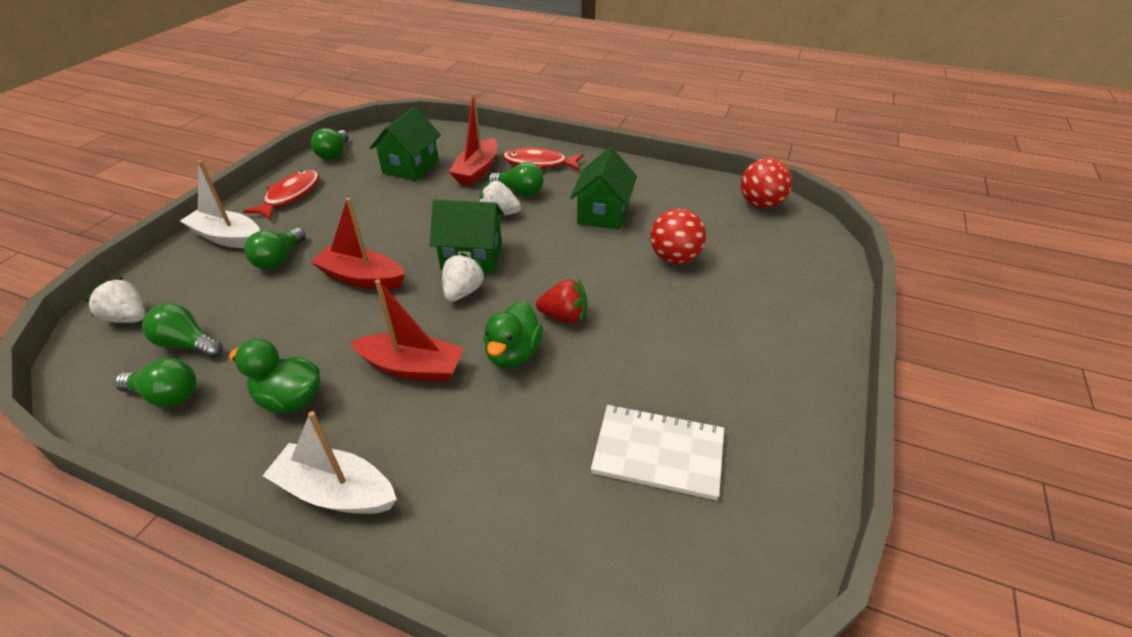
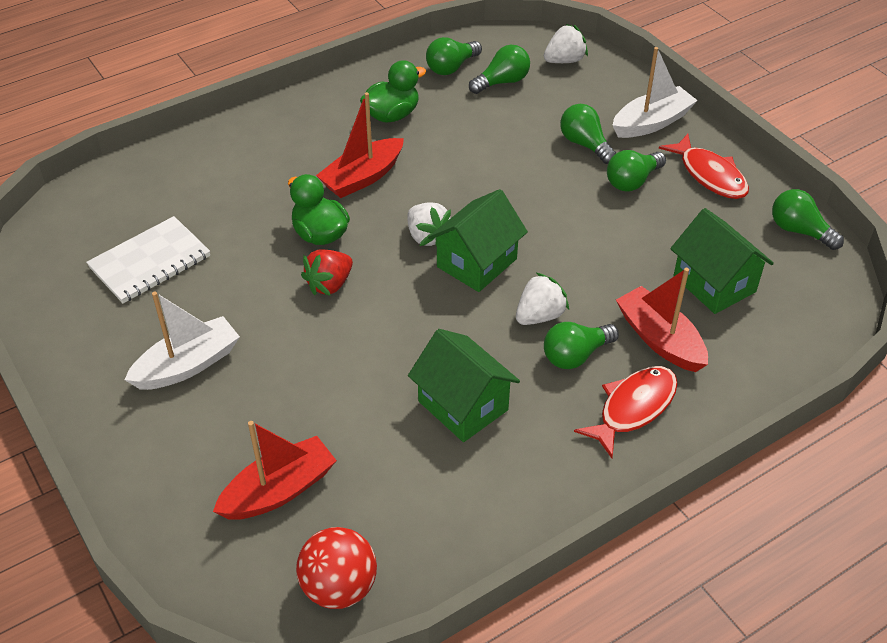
camera: 125 degrees right, 5 degrees up
white boat [263,411,397,514] -> white boat moved to [124,292,240,390]
red boat [311,198,405,289] -> red boat moved to [213,421,337,520]
red ball [650,209,706,264] -> none
none -> green light bulb [607,150,666,191]

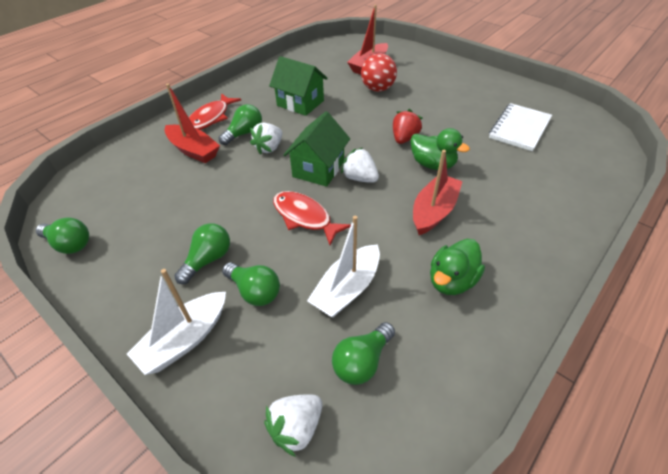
camera: 165 degrees right, 0 degrees up
white boat [124,292,240,390] -> white boat moved to [307,216,380,317]
red ball [296,527,377,609] -> red ball moved to [361,53,397,92]
green light bulb [426,37,482,75] -> none
red fish [659,134,749,199] -> red fish moved to [273,191,351,245]
green house [670,208,774,314] -> none

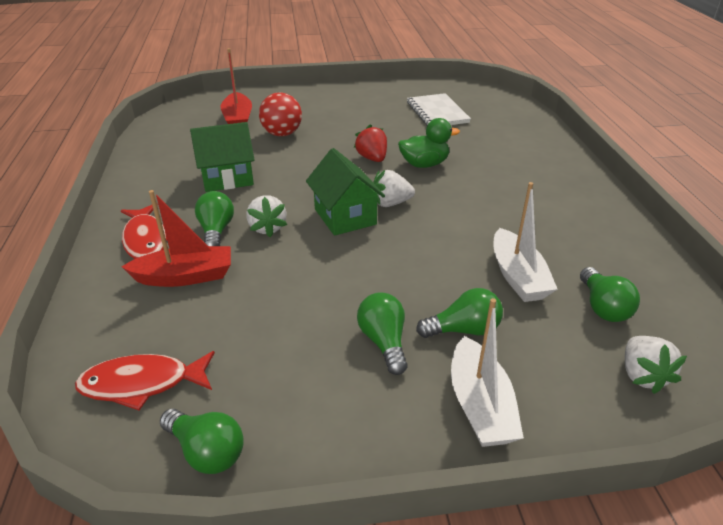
camera: 50 degrees left, 10 degrees down
green light bulb [36,217,89,254] -> green light bulb turned 60 degrees clockwise [160,409,244,474]
red fish [273,191,351,245] -> red fish moved to [75,351,215,410]
red boat [413,150,463,235] -> none
green duck [430,239,485,295] -> none

